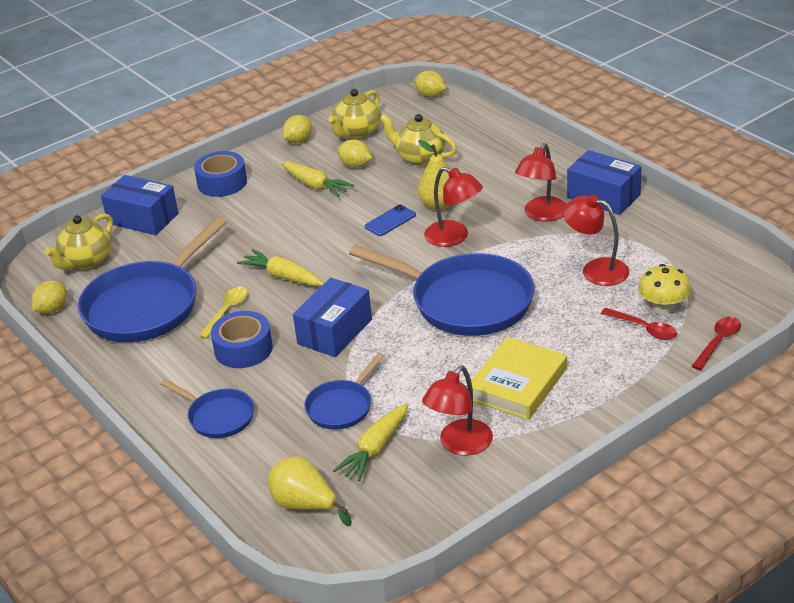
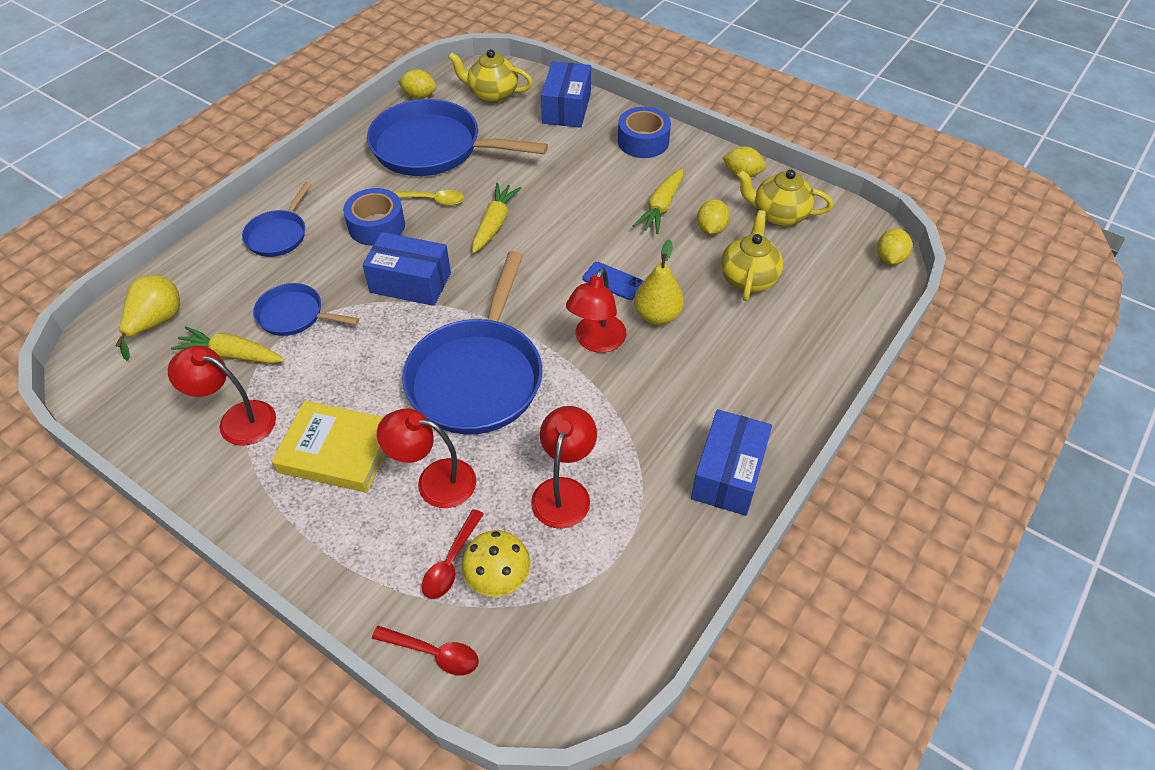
camera: 70 degrees right, 15 degrees up
red lamp [515,143,566,222] -> red lamp moved to [377,408,476,508]

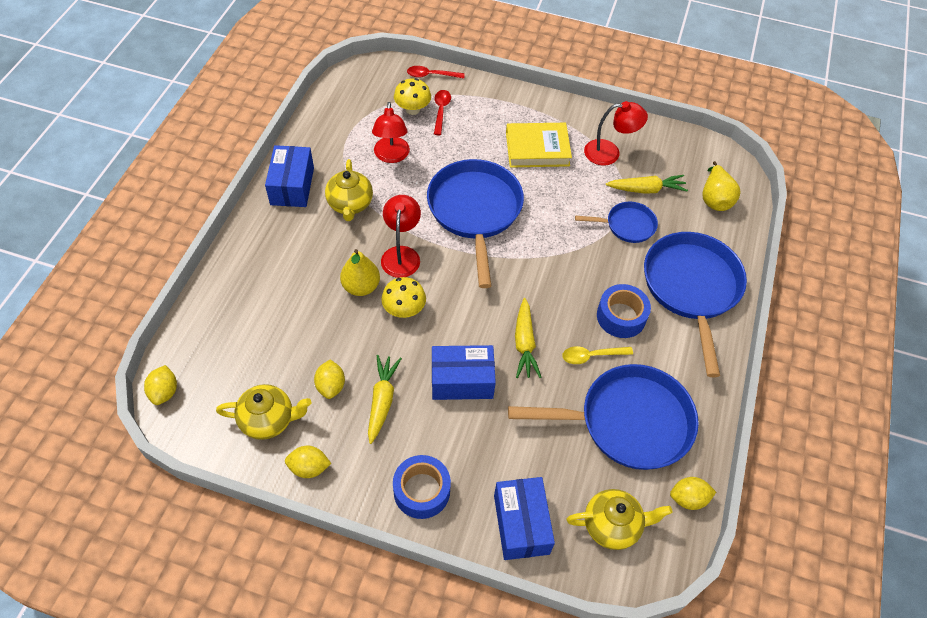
camera: 160 degrees right, 5 degrees up
blue pan [242,182,311,257] -> blue pan [644,232,747,377], size x1.95
blue box [362,232,451,306] -> blue box moved to [432,345,496,400]
red lamp [377,408,476,508] -> none
blue phone [583,262,643,300] -> yellow mushroom [381,277,426,318]
yellow teapot [721,210,783,301] -> yellow teapot moved to [325,159,373,221]

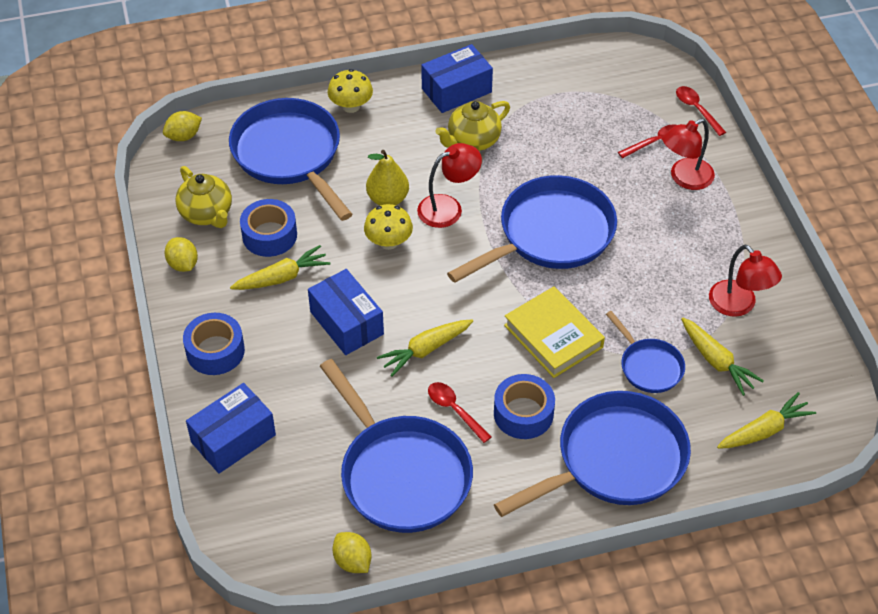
camera: 60 degrees right, 5 degrees down
yellow lemon [314,360,345,399] -> blue tape [240,199,297,257]
red lamp [372,102,410,163] -> red lamp moved to [662,118,715,190]
yellow mushroom [394,78,431,115] -> yellow mushroom moved to [328,69,373,113]
yellow book [506,123,572,168] -> yellow book moved to [504,286,605,378]
yellow spoon [562,346,633,364] -> red spoon [428,382,491,443]
yellow teapot [567,489,672,550] -> none
yellow pear [702,161,740,211] -> yellow carrot [717,392,816,449]
none -> blue pan [229,98,352,221]

